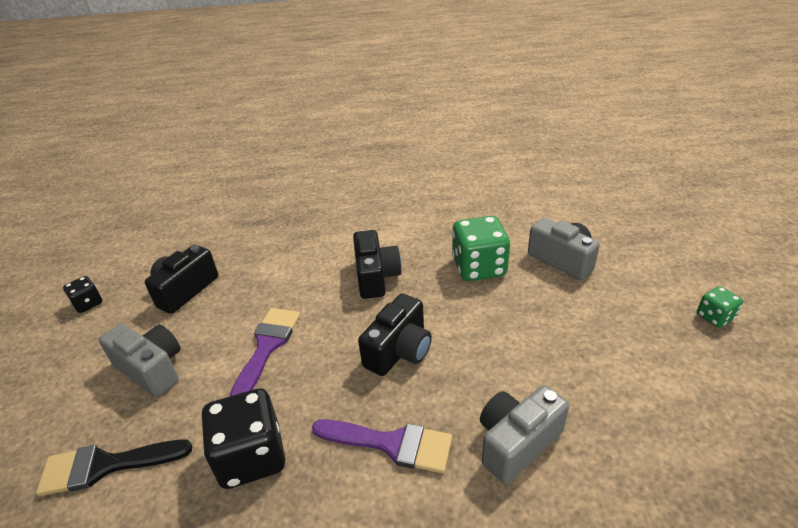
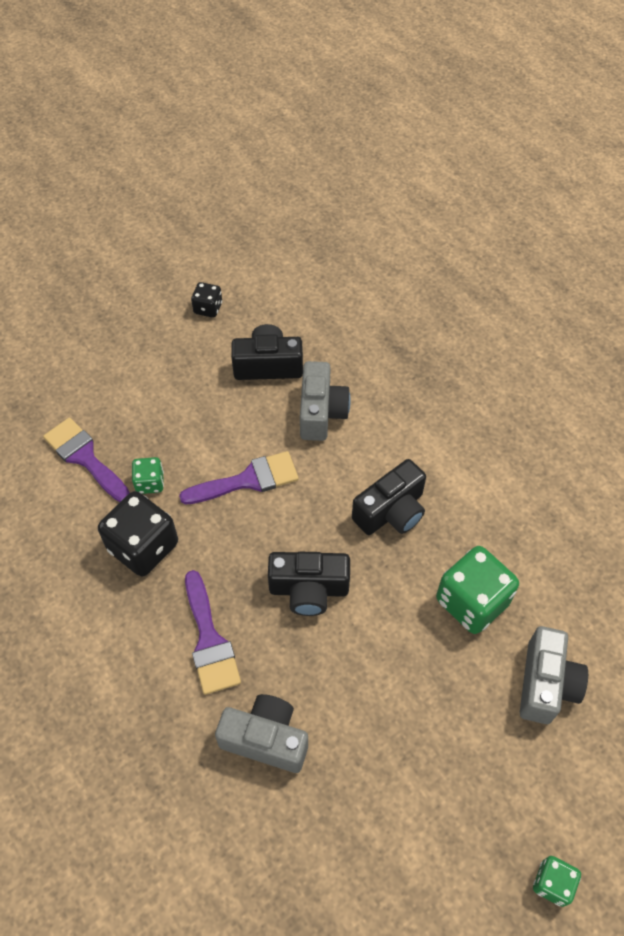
camera: 55 degrees right, 20 degrees up
black brush [36,440,192,496] -> purple brush [43,417,130,502]
grey camera [99,323,180,397] -> grey camera moved to [300,361,350,441]
none -> green dice [132,457,164,494]

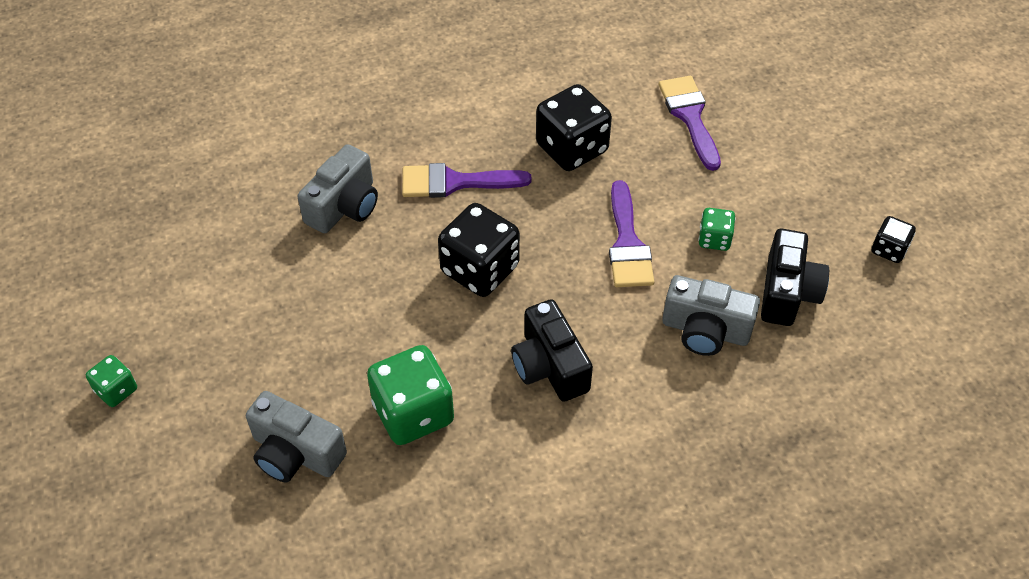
camera: 105 degrees right, 5 degrees down
purple brush [43,417,130,502] -> purple brush turned 75 degrees counterclockwise [659,76,721,171]
green dice [132,457,164,494] -> green dice moved to [698,208,735,251]
black camera [268,552,350,616] -> black dice [438,203,520,297]

